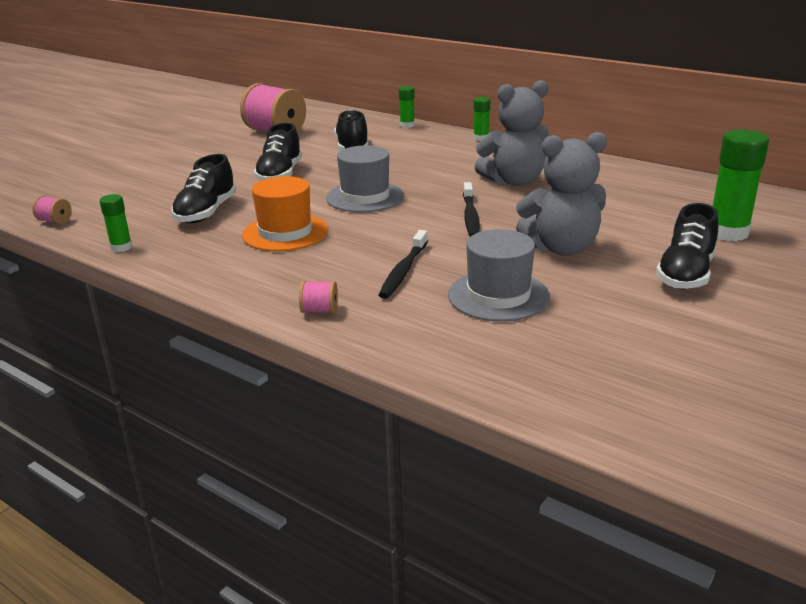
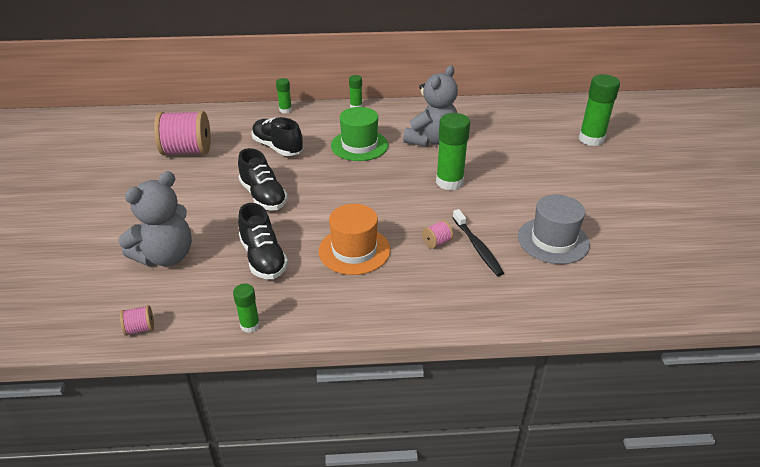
camera: 40 degrees left, 10 degrees up
pink spool [299,281,338,314] -> pink spool moved to [422,220,453,249]
grey hat [326,145,404,212] -> none
black toothbrush [463,182,480,237] -> green glue stick [436,113,470,191]
grey teddy bear [516,132,607,256] -> grey teddy bear moved to [118,171,192,267]
black shoe [656,203,718,289] -> none
none -> green hat [331,107,389,161]

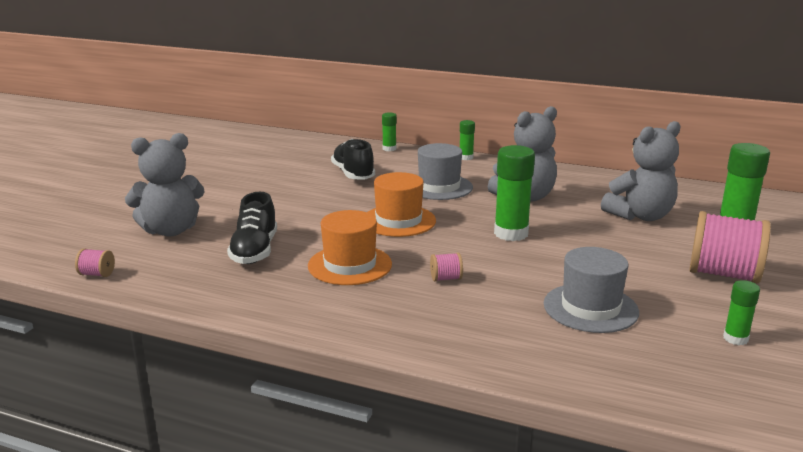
camera: 25 degrees right, 15 degrees down
pink spool [154,111,211,156] -> pink spool moved to [689,211,771,284]
green glue stick [233,283,260,333] -> green glue stick moved to [723,280,760,345]
black shoe [238,148,288,211] -> none
green hat [331,107,389,161] -> grey hat [418,143,473,200]
black toothbrush [453,209,504,276] -> none
none -> orange hat [367,172,436,237]
none -> grey teddy bear [601,121,680,221]

